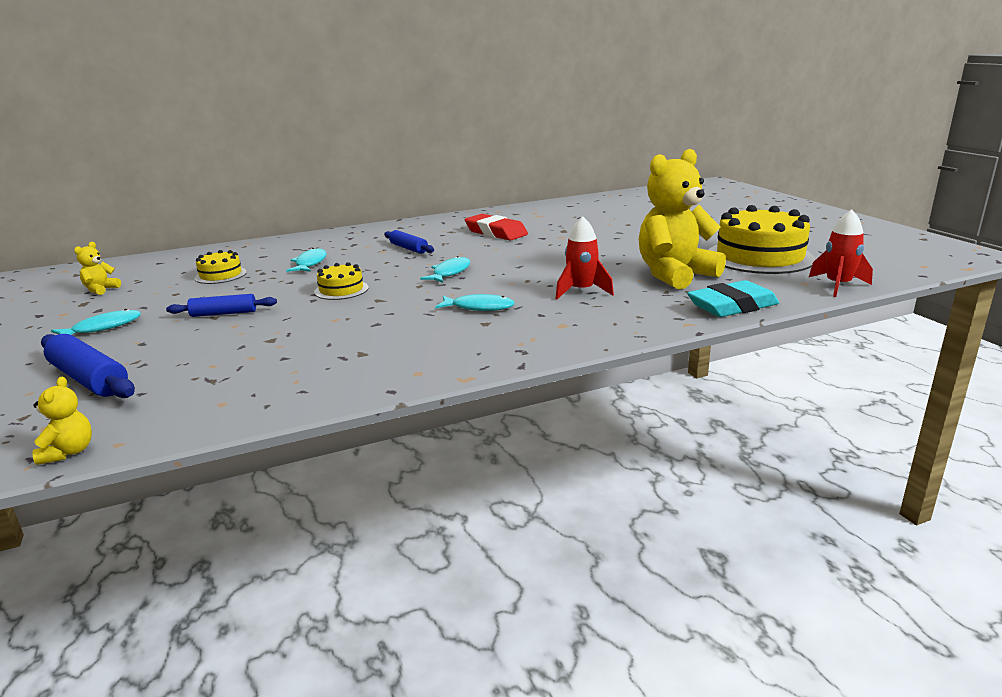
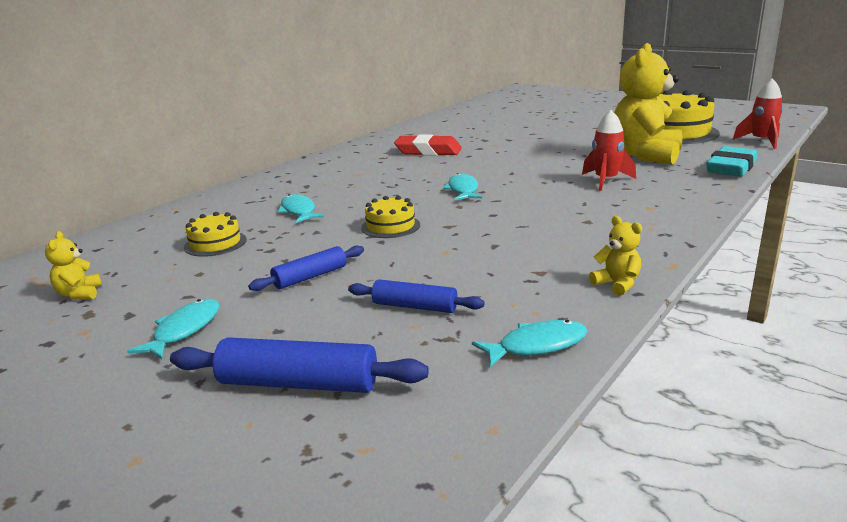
camera: 30 degrees left, 0 degrees up
yellow teddy bear [33,376,92,465] -> yellow teddy bear moved to [589,216,642,296]
blue rolling pin [384,230,434,254] -> blue rolling pin moved to [348,279,485,313]
turquoise fish [435,294,515,311] -> turquoise fish moved to [472,320,587,367]

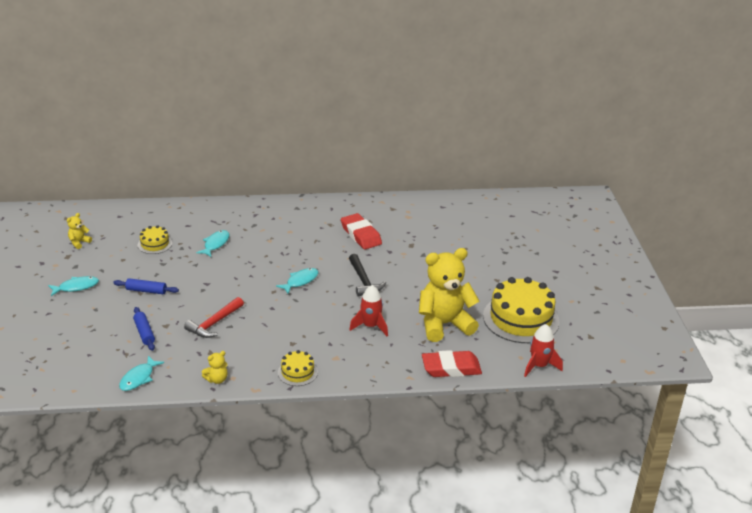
camera: 45 degrees right, 10 degrees up
blue rolling pin [170,337,429,393] -> none
yellow cake [361,196,420,238] -> yellow cake moved to [278,350,318,386]
turquoise fish [472,320,587,367] -> turquoise fish turned 90 degrees clockwise [119,356,164,391]
yellow teddy bear [589,216,642,296] -> yellow teddy bear turned 45 degrees clockwise [202,351,227,384]
turquoise eraser [706,146,757,177] -> red eraser [422,350,482,377]
none -> red hammer [184,297,244,338]
none -> black hammer [349,254,386,297]

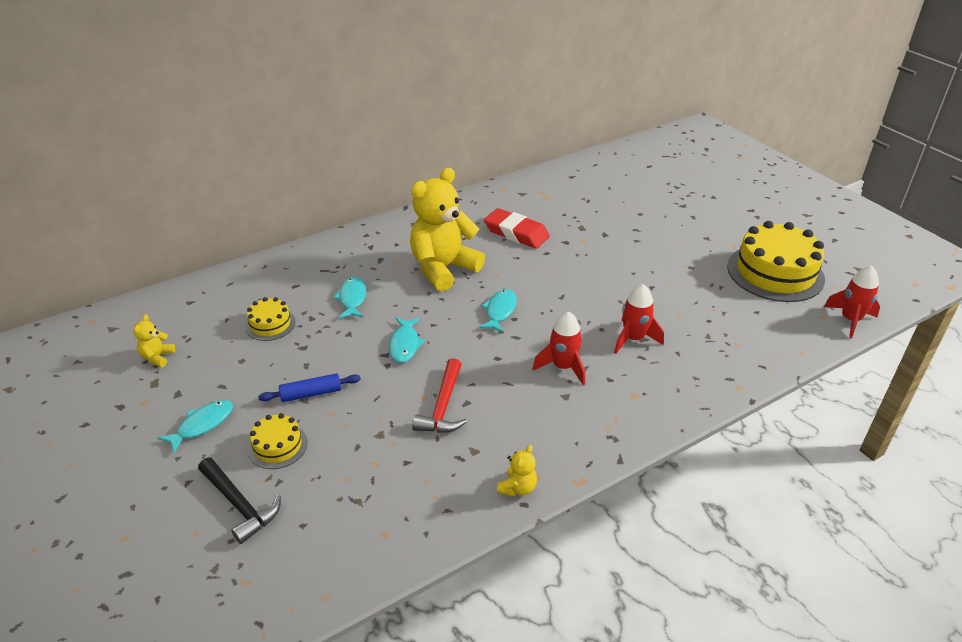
camera: 25 degrees left, 5 degrees up
turquoise fish [119,356,164,391] -> turquoise fish moved to [389,318,425,363]
blue rolling pin [133,307,155,351] -> none
yellow cake [278,350,318,386] -> yellow cake moved to [248,413,308,469]
black hammer [349,254,386,297] -> black hammer moved to [198,457,281,544]
yellow teddy bear [419,248,480,342] -> yellow teddy bear moved to [410,168,485,291]
red eraser [422,350,482,377] -> none
none -> red rocket [533,311,585,385]

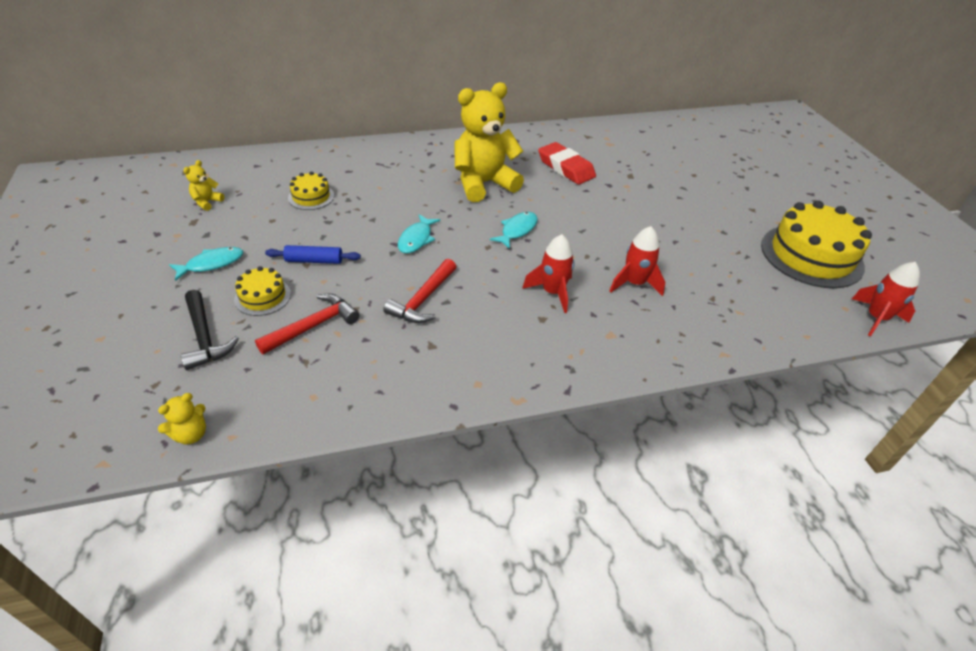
camera: 15 degrees right, 5 degrees up
turquoise fish [333,277,366,318] -> none
yellow teddy bear [497,445,537,497] -> yellow teddy bear moved to [158,393,206,444]
none -> red hammer [255,294,359,355]

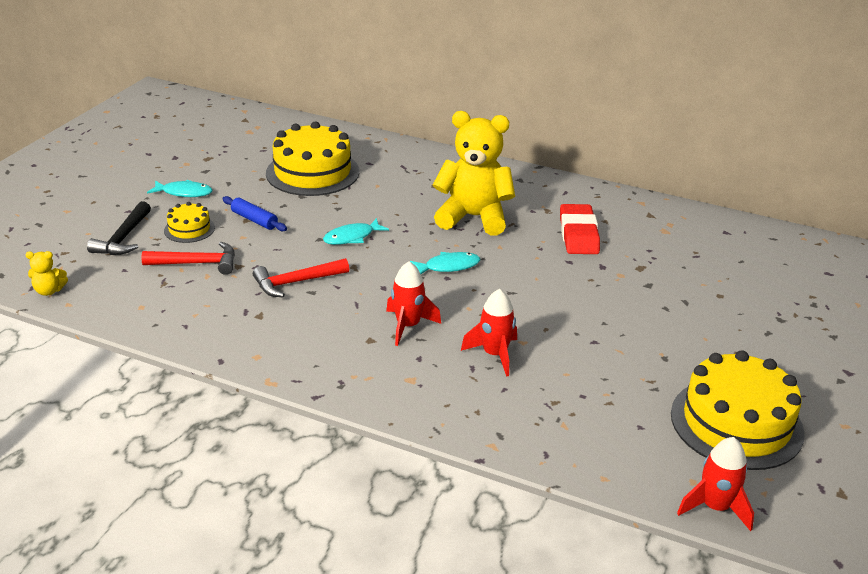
camera: 40 degrees right, 10 degrees down
yellow teddy bear [183,160,224,211] -> none
yellow cake [288,172,334,210] -> yellow cake [266,122,360,196], size x2.05

